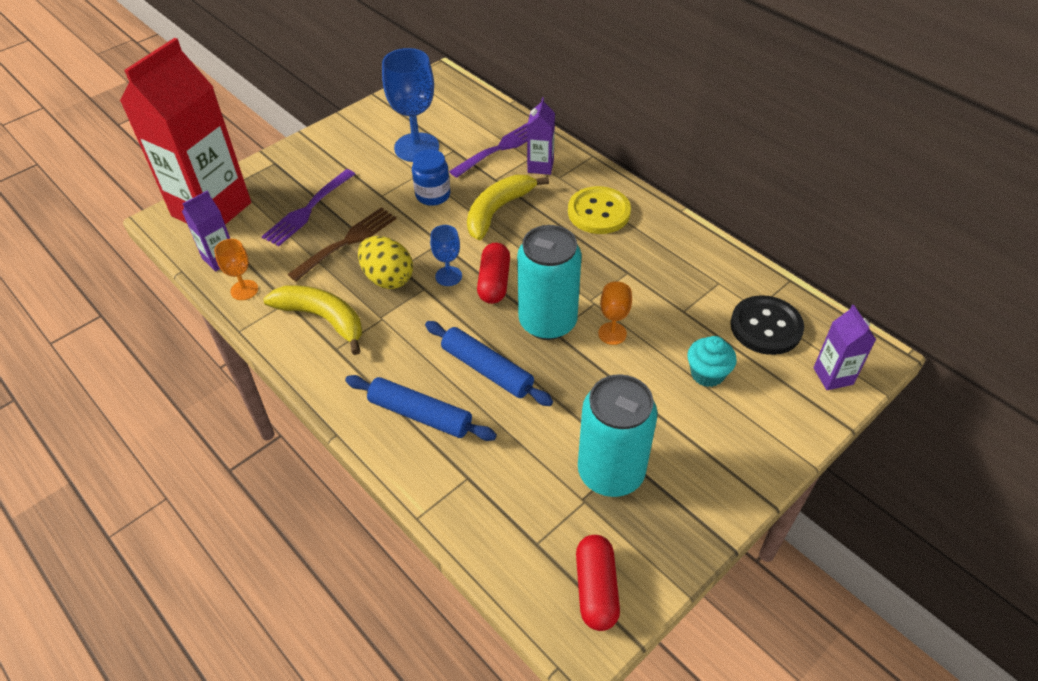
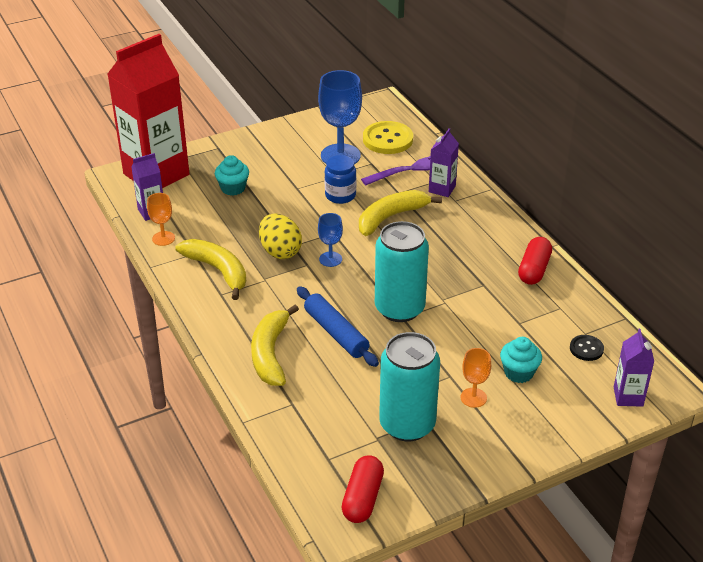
camera: 15 degrees right, 10 degrees down
purple fork [262,169,355,246] -> turquoise cupcake [215,155,249,196]
brown fork [288,207,397,281] -> none
blue rolling pin [345,375,497,441] -> yellow banana [251,305,299,386]
red capsule [477,243,510,304] -> red capsule moved to [518,237,552,285]
yellow button [568,186,631,234] -> yellow button moved to [363,121,413,154]
orange goblet [598,281,632,345] -> orange goblet moved to [461,348,491,408]
black button [730,295,804,355] -> black button [570,335,604,361], size x0.53

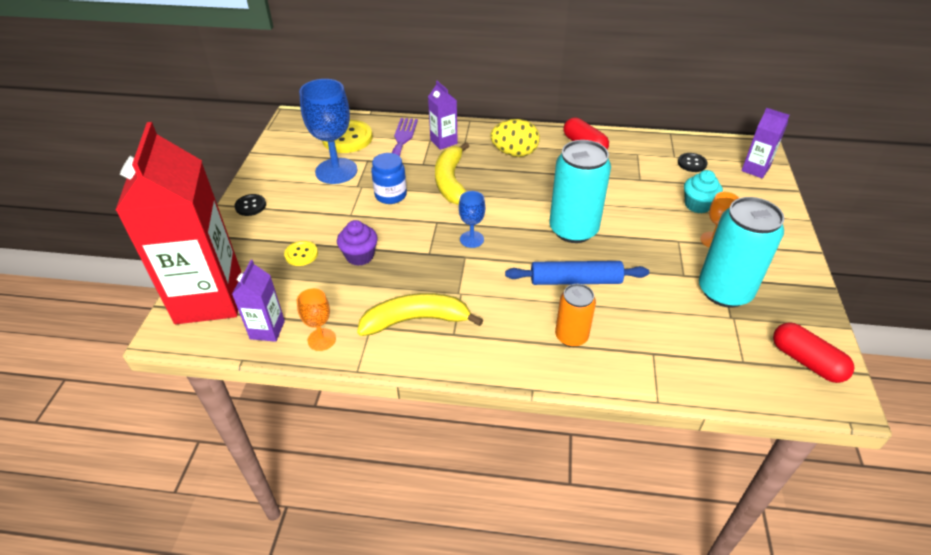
camera: 55 degrees left, 5 degrees up
turquoise cupcake [215,155,249,196] -> yellow button [284,241,318,266]
yellow banana [251,305,299,386] -> orange can [555,284,596,347]
yellow egg [259,214,302,259] -> yellow egg moved to [490,119,540,157]
none -> black button [235,194,266,216]
none -> purple cupcake [337,220,378,266]

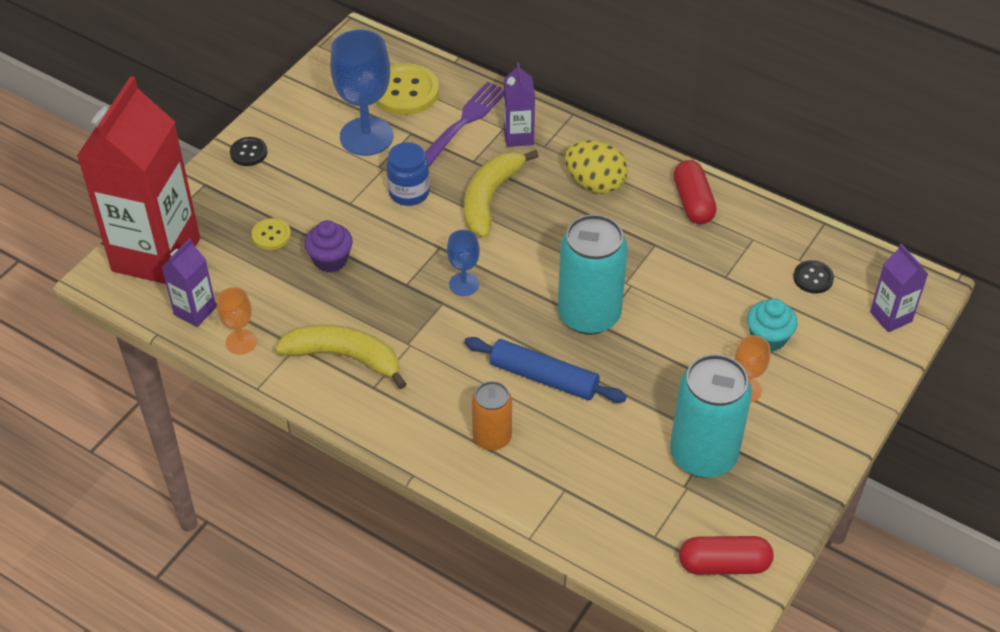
camera: 25 degrees right, 5 degrees up
red capsule [773,322,854,383] -> red capsule turned 75 degrees counterclockwise [679,536,774,575]

